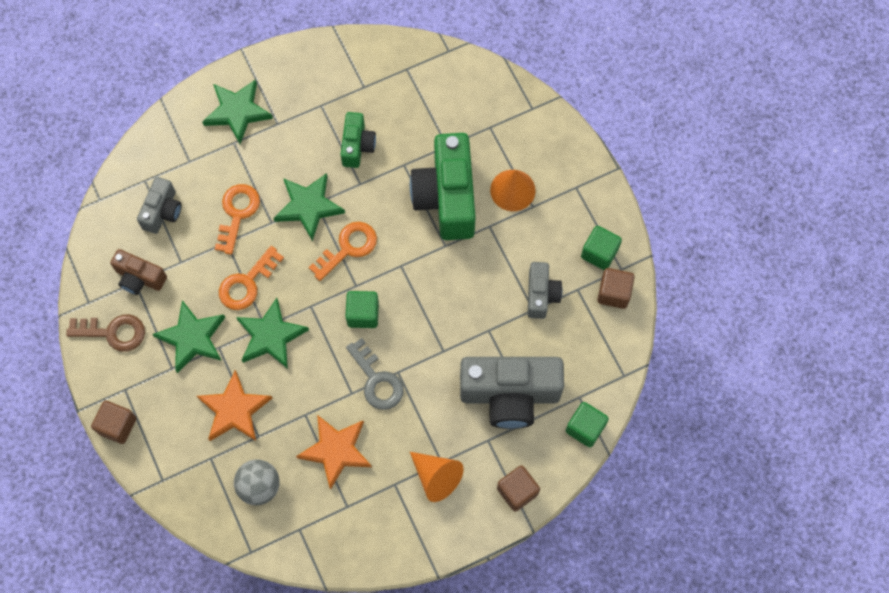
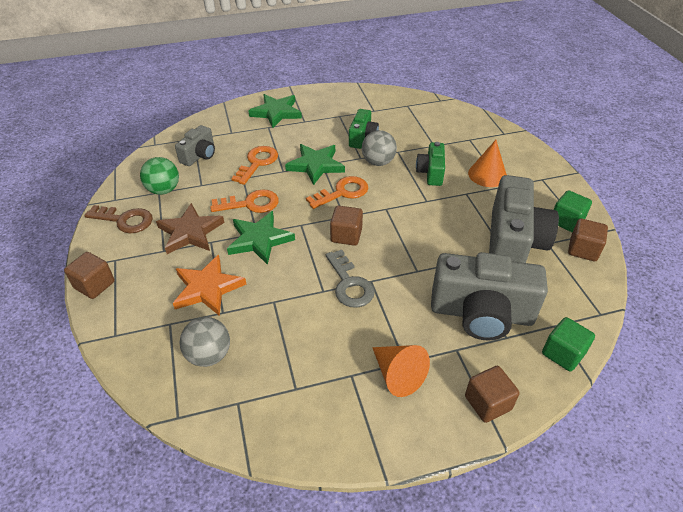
camera: 10 degrees right, 25 degrees down
brown camera [110,249,167,295] -> green ball [140,157,179,195]
green star [152,300,225,373] -> brown star [156,203,224,254]
orange key [219,246,284,310] -> orange key turned 150 degrees counterclockwise [210,190,279,213]
orange star [296,415,372,490] -> none
green cube [345,291,379,328] -> brown cube [330,206,363,246]
green camera [410,133,476,240] -> green camera [416,142,445,186], size x0.53
grey camera [527,262,562,319] -> grey camera [489,175,559,263], size x1.90
none -> grey ball [362,130,397,166]

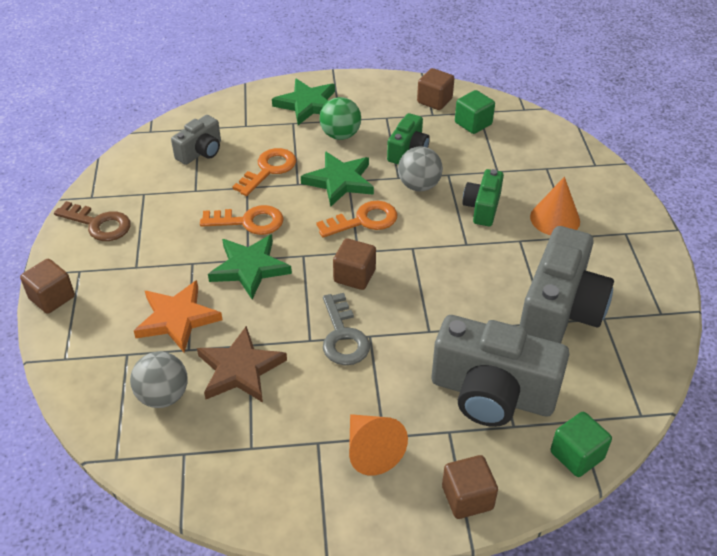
camera: 10 degrees right, 0 degrees up
green ball [140,157,179,195] -> green ball moved to [320,97,361,140]
brown star [156,203,224,254] -> brown star moved to [197,326,287,402]
green cube [554,190,592,232] -> green cube moved to [455,90,495,134]
brown cube [568,218,608,261] -> brown cube moved to [417,68,455,110]

